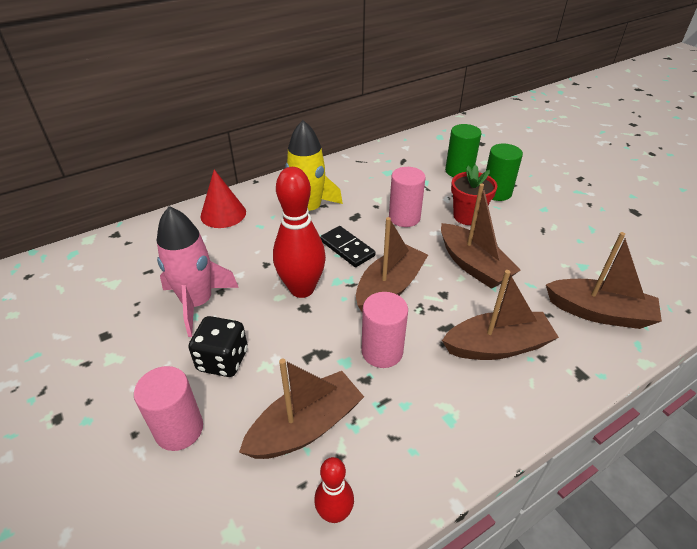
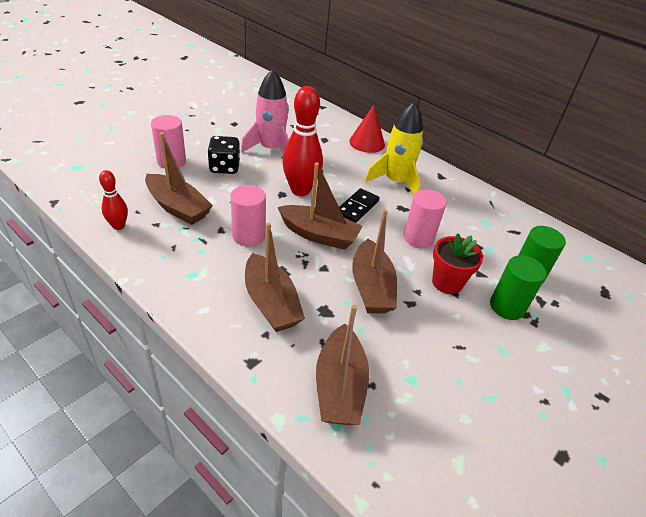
camera: 70 degrees right, 0 degrees up
brown boat [441,183,521,289] -> brown boat turned 45 degrees counterclockwise [352,209,397,313]

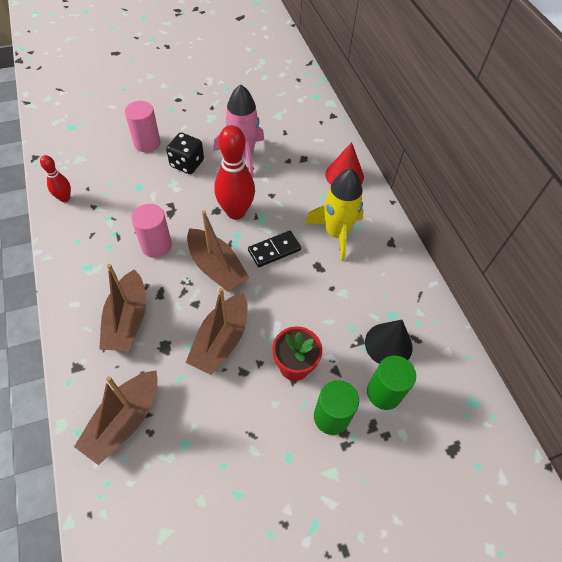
camera: 30 degrees right, 15 degrees up
brown boat [145,132,213,225] -> none
pink cylinder [403,189,447,248] -> none
none -> black cone [365,320,413,364]

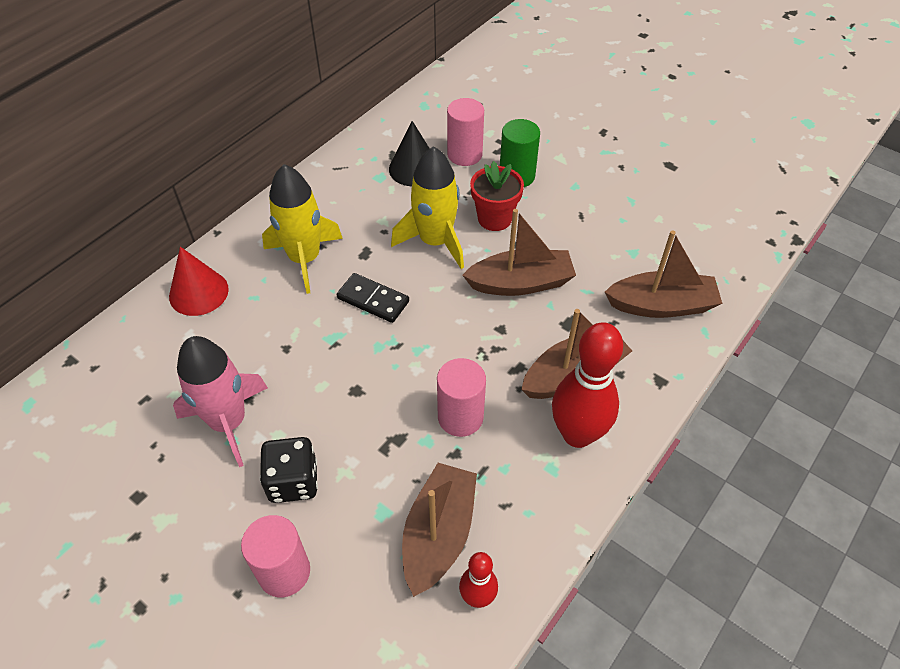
camera: 120 degrees left, 5 degrees down
brown boat [187,210,249,292] -> brown boat moved to [402,463,477,597]
red bowling pin [214,125,255,220] -> red bowling pin moved to [552,322,623,448]
green cylinder [367,356,416,410] -> pink cylinder [447,98,484,166]
none -> yellow rocket [391,146,464,269]

